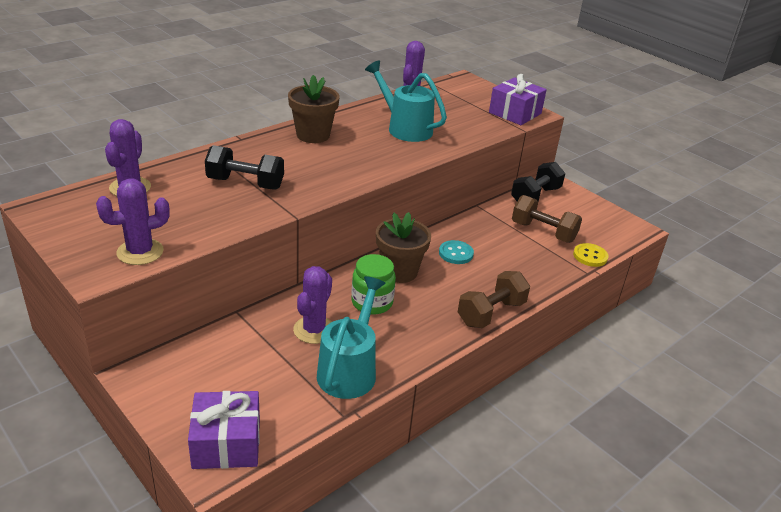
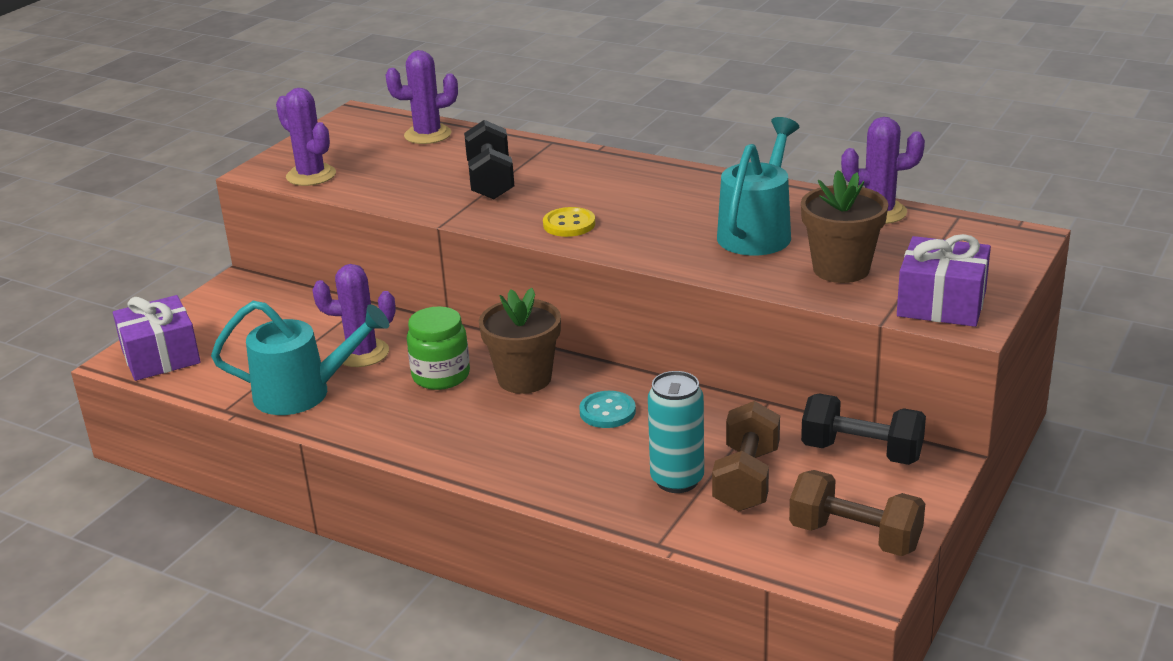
camera: 75 degrees right, 5 degrees down
brown flower pot [288,75,340,143] -> brown flower pot moved to [801,170,888,283]
brown dumbbell [458,271,530,328] -> brown dumbbell moved to [789,470,925,556]
yellow button [573,243,608,267] -> yellow button moved to [543,207,595,237]
none -> turquoise can [648,371,704,493]

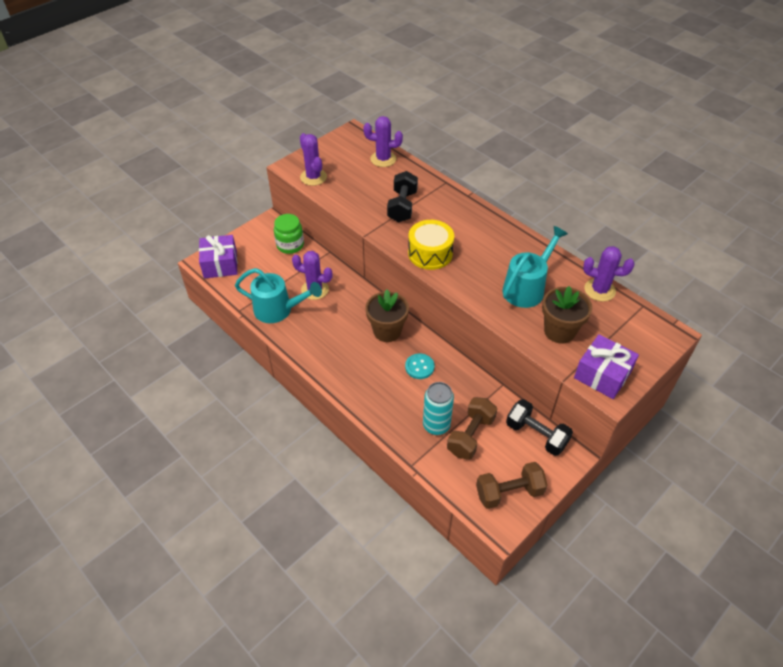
camera: 15 degrees right, 20 degrees up
green jar [407,306,470,390] -> green jar moved to [274,214,304,254]
yellow button [543,207,595,237] -> yellow drum [408,220,454,270]
brown dumbbell [789,470,925,556] -> brown dumbbell turned 60 degrees counterclockwise [476,462,548,509]

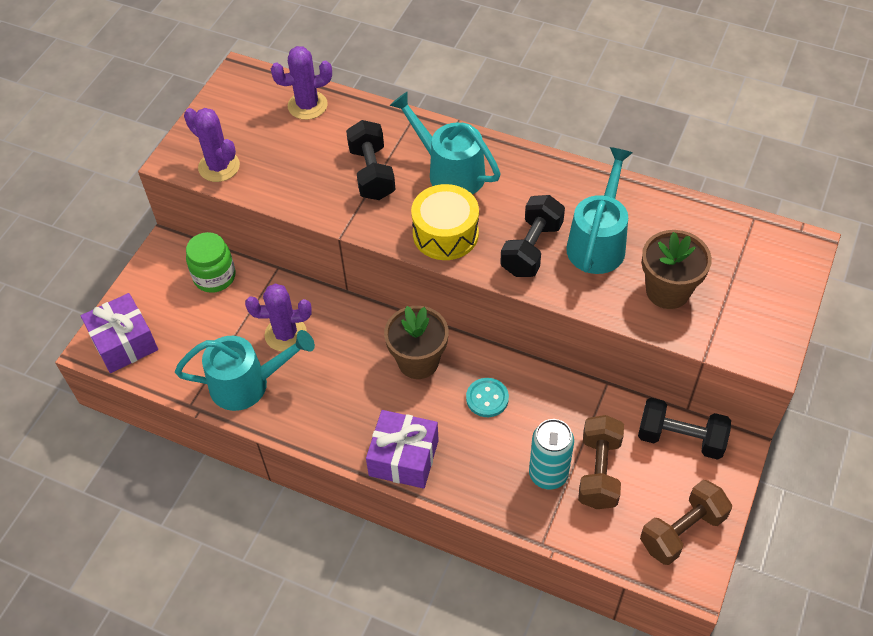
camera: 20 degrees left, 5 degrees up
purple gift [574,334,639,399] -> purple gift moved to [366,410,439,489]
purple cactus [583,246,634,302] -> none
none -> turquoise watering can [390,92,501,195]
none -> black dumbbell [500,195,565,277]

